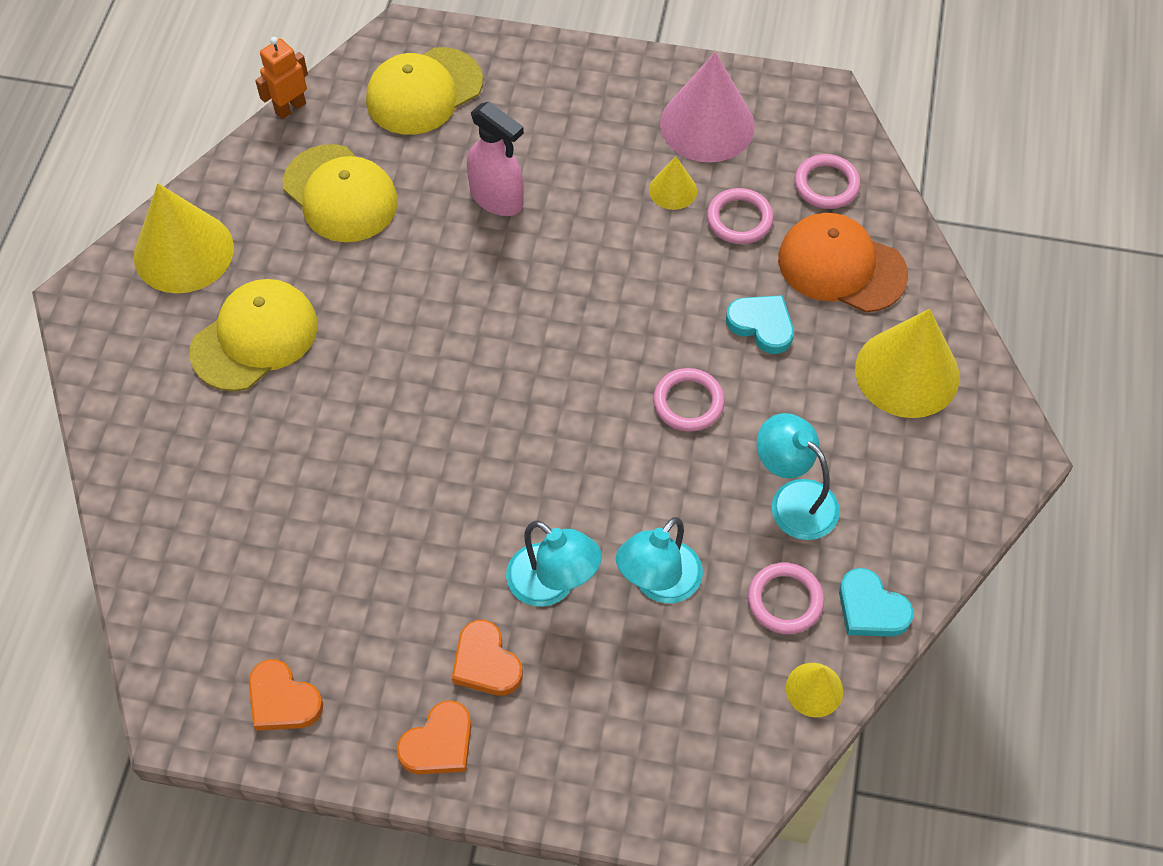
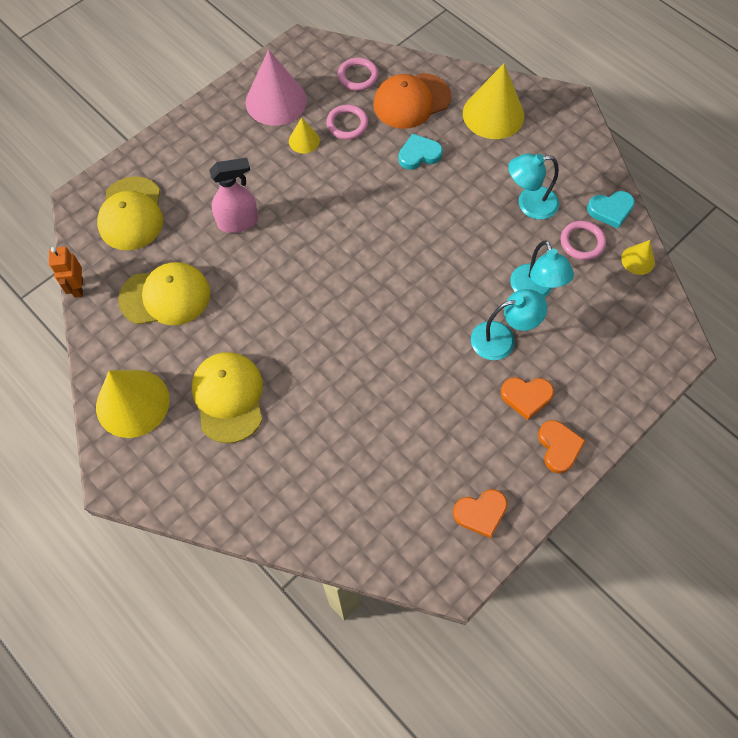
camera: 55 degrees left, 5 degrees up
pink ring [653,368,725,432] -> none

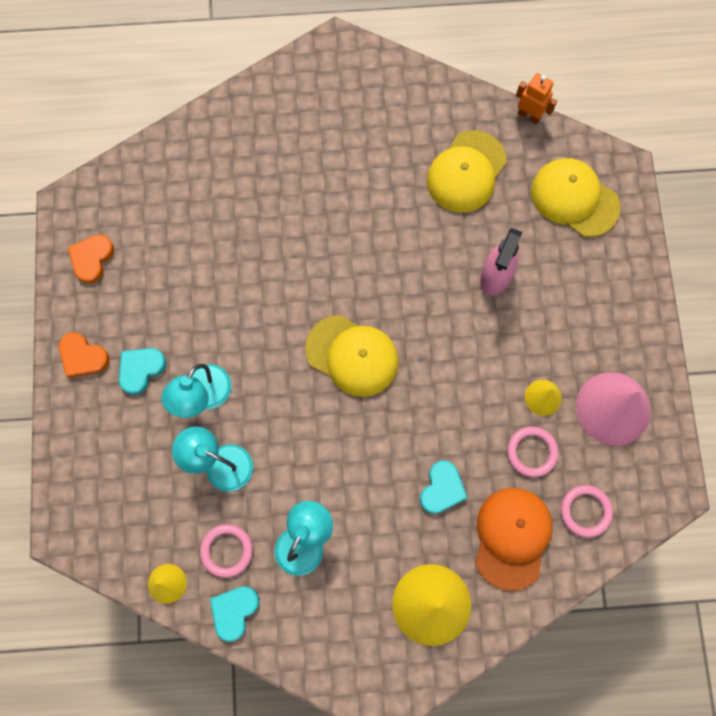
camera: 130 degrees right, 10 degrees up
yellow cone [96,370,170,438] -> none
yellow cap [192,352,263,443] -> yellow cap moved to [305,315,399,397]
orange heart [501,377,554,420] -> turquoise heart [119,348,166,395]

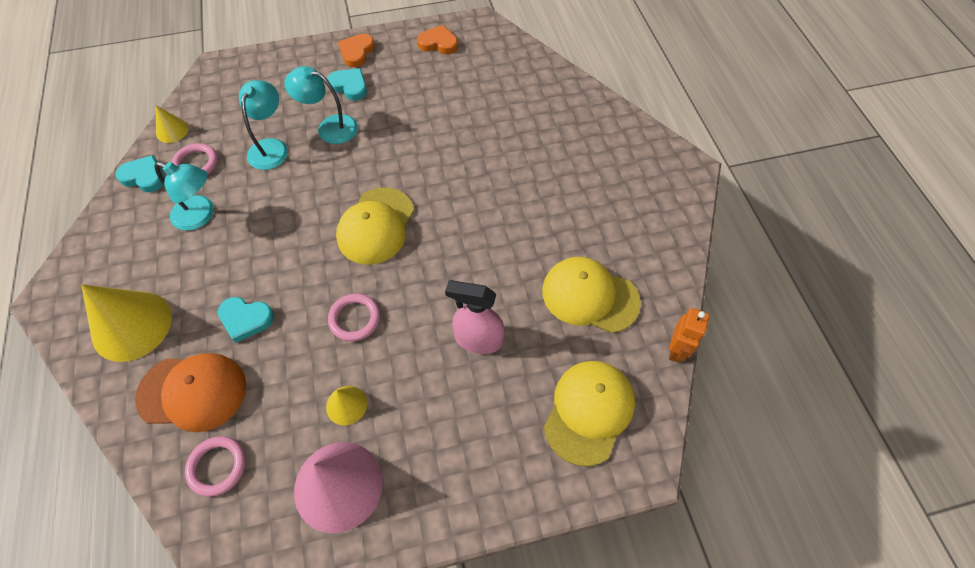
camera: 80 degrees right, 15 degrees down
pink ring [507,426,559,477] -> pink ring moved to [328,294,380,341]

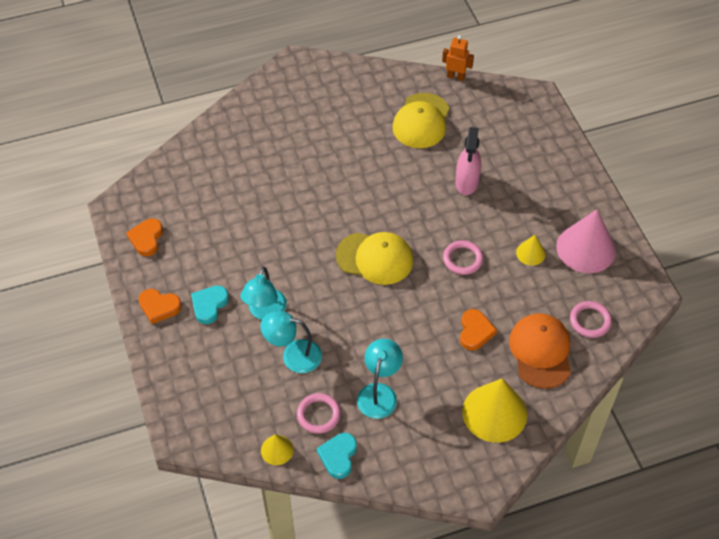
camera: 95 degrees left, 5 degrees down
turquoise heart [218,297,274,343] -> orange heart [460,309,497,351]
yellow cap [544,361,635,466] -> none

